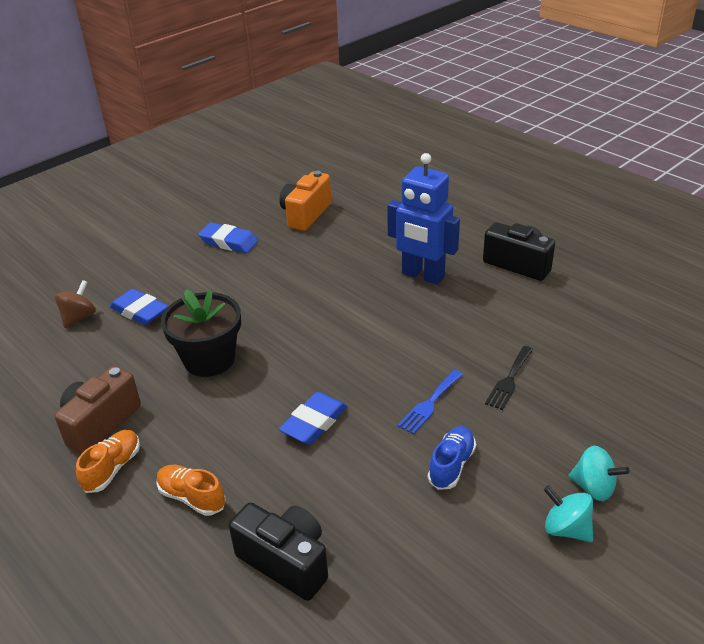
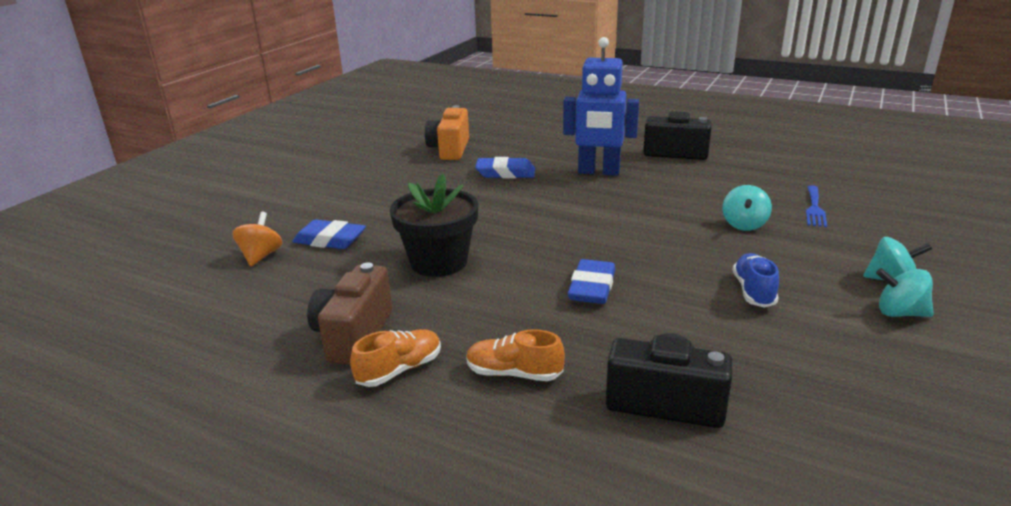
camera: 20 degrees left, 10 degrees down
brown spinning top [55,280,96,328] -> orange spinning top [232,212,282,267]
orange shoe [76,430,140,493] -> orange shoe turned 45 degrees clockwise [350,329,441,387]
blue eraser [198,222,258,253] -> blue eraser moved to [475,157,535,178]
blue fork [397,370,463,434] -> blue fork moved to [806,185,827,227]
black fork [485,346,533,410] -> turquoise spinning top [723,185,772,231]

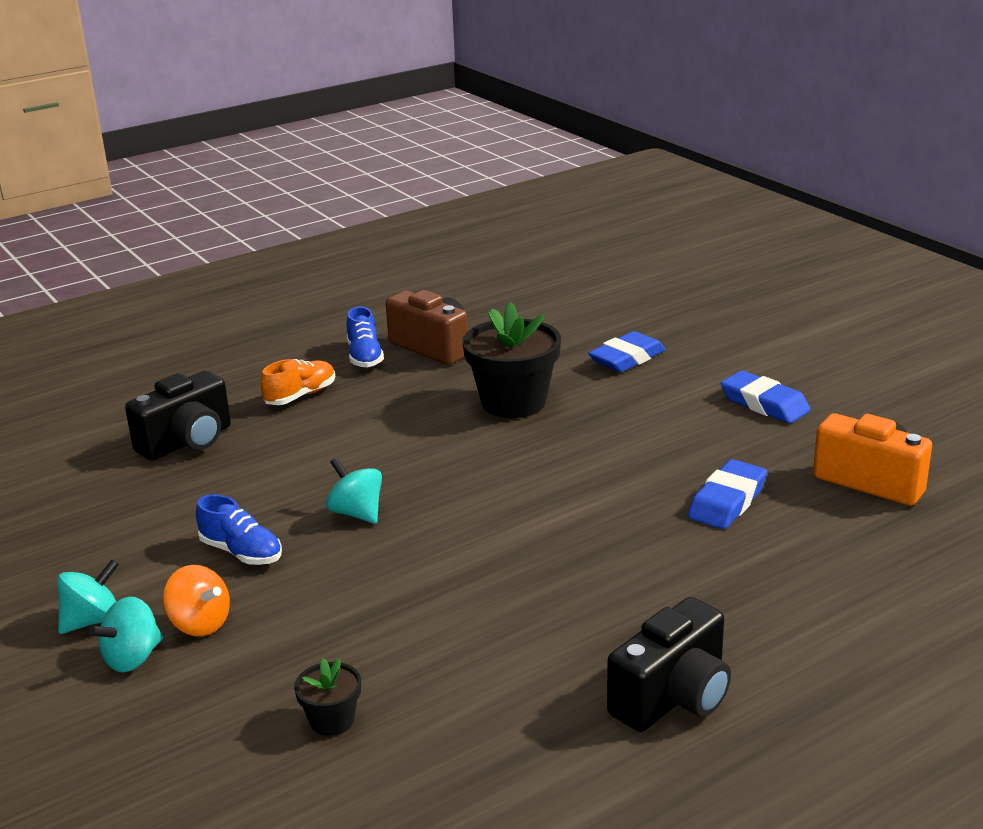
camera: 120 degrees right, 0 degrees up
orange spinning top [232,212,282,267] -> orange spinning top moved to [163,565,230,636]
orange shoe [350,329,441,387] -> blue shoe [347,307,384,368]
blue robot [563,37,639,176] -> none
blue eraser [568,259,615,304] -> blue eraser moved to [721,371,811,423]
turquoise spinning top [723,185,772,231] -> turquoise spinning top moved to [326,458,382,524]
blue fork [806,185,827,227] -> black flower pot [294,658,361,736]

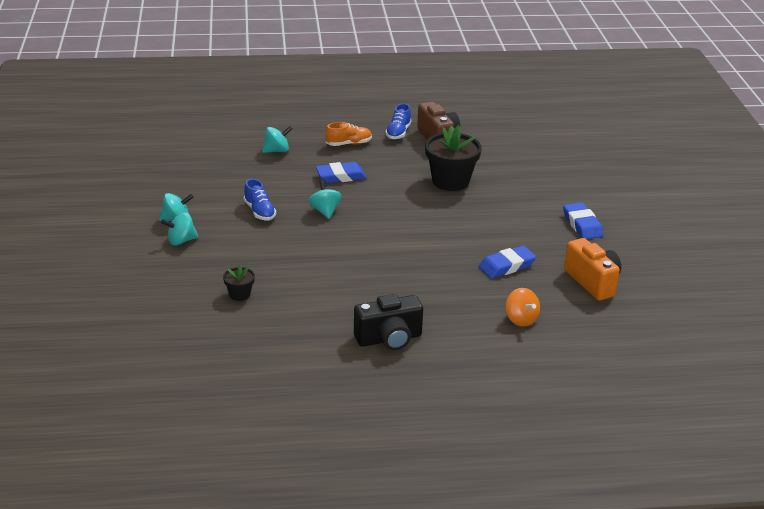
camera: 25 degrees right, 5 degrees up
black camera [125,371,231,461] -> turquoise spinning top [262,126,292,153]
orange spinning top [163,565,230,636] -> orange spinning top moved to [505,288,540,327]
blue eraser [588,331,665,372] -> blue eraser moved to [316,162,367,183]

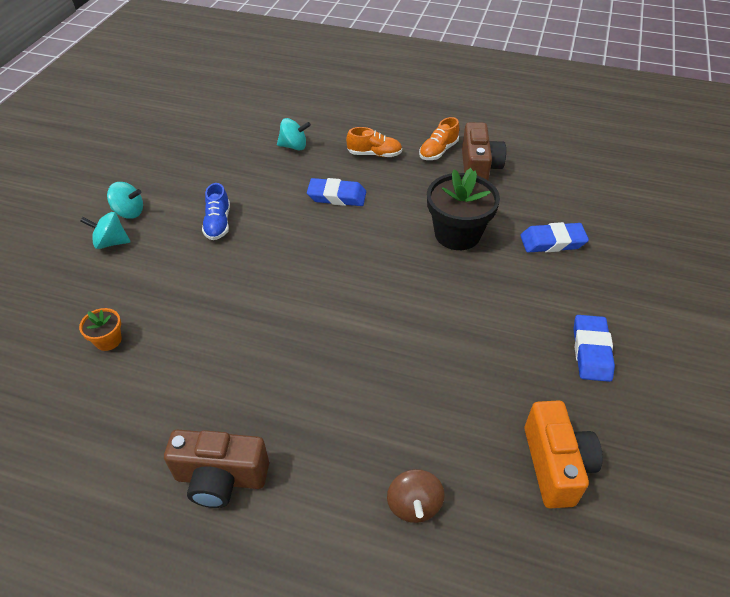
camera: 25 degrees right, 15 degrees up
black flower pot [223,264,255,301] -> orange flower pot [79,308,122,351]
turquoise spinning top [308,180,342,219] -> none
black camera [354,294,423,350] -> brown camera [164,429,269,508]
blue shoe [385,103,411,139] -> orange shoe [419,117,459,160]
blue eraser [479,246,536,278] -> blue eraser moved to [520,222,589,253]
orange spinning top [505,288,540,327] -> brown spinning top [387,469,445,523]

